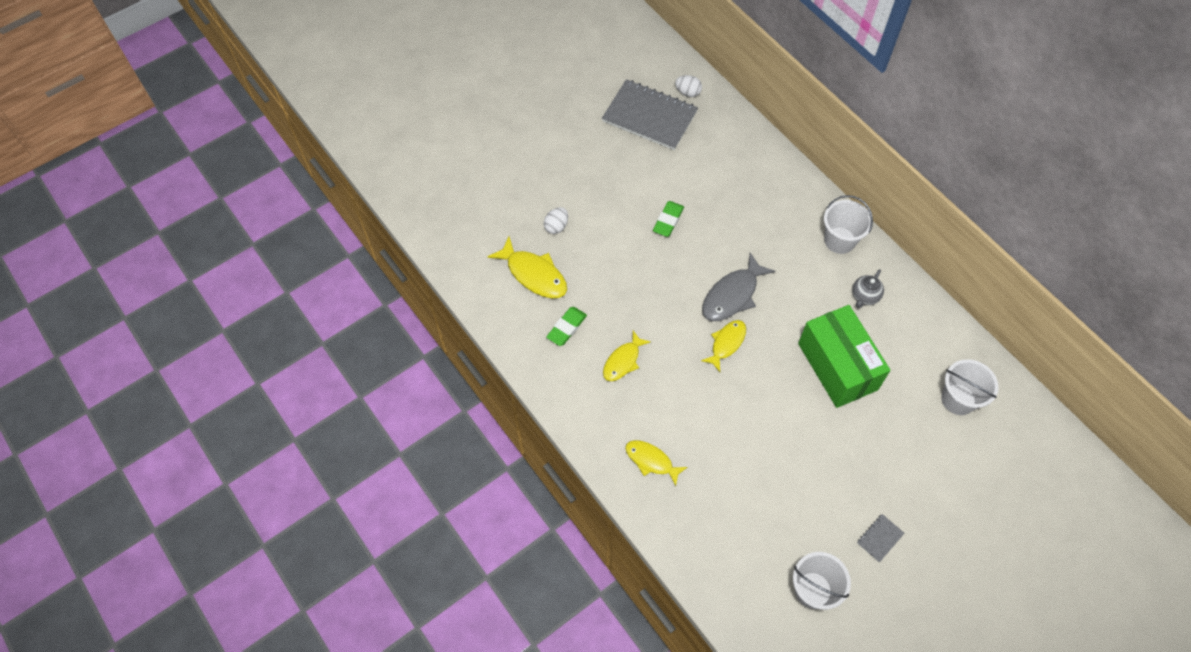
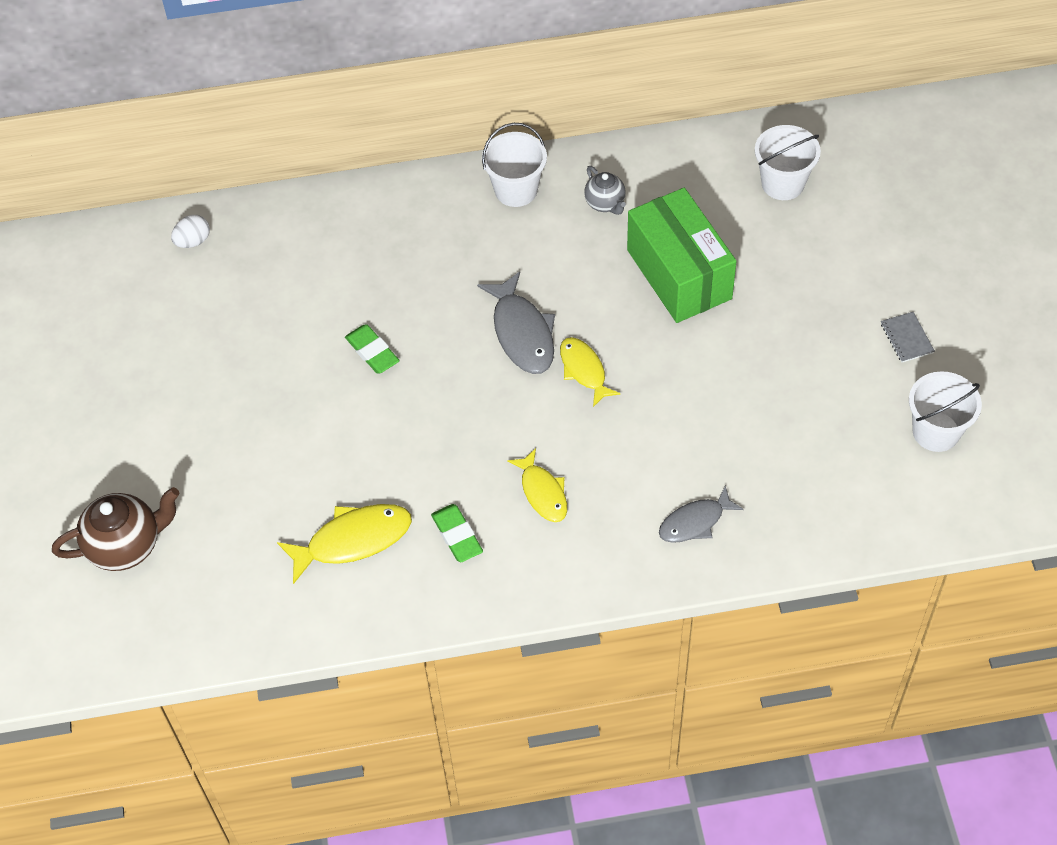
camera: 60 degrees left, 5 degrees down
white egg [544,207,568,234] -> none
grey notebook [602,79,698,150] -> none
yellow fish [625,440,688,486] -> grey fish [659,485,744,543]
green box [798,305,891,408] -> green box turned 60 degrees clockwise [627,188,737,323]
none -> brown teapot [52,487,180,571]

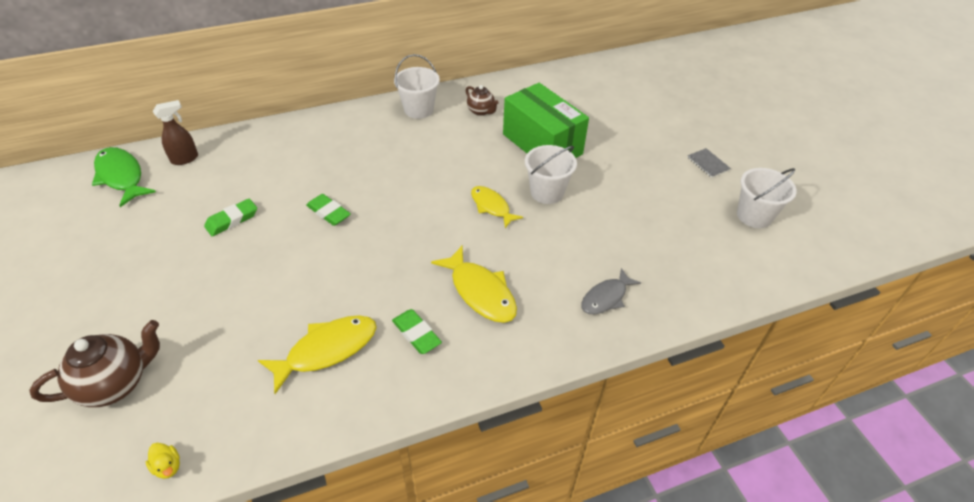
camera: 15 degrees left, 10 degrees down
white egg [171,215,210,248] -> brown spray bottle [153,100,198,165]
grey fish [477,272,555,374] -> none
yellow fish [507,448,567,522] -> yellow fish [431,246,517,323], size x1.51
grey teapot [584,166,626,215] -> brown teapot [466,85,499,116]
white bucket [755,125,821,200] -> white bucket moved to [525,145,577,204]
none -> green fish [92,147,156,207]
none -> yellow duck [146,443,180,479]
none -> green eraser [204,199,257,236]

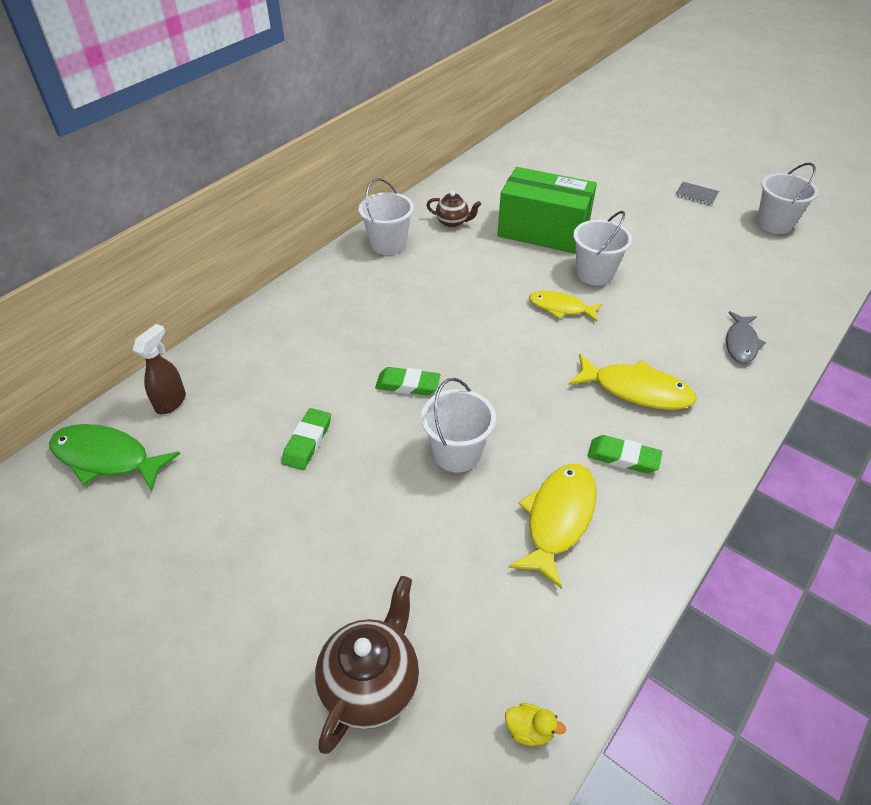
camera: 30 degrees left, 0 degrees up
none -> white bucket [421,378,496,473]

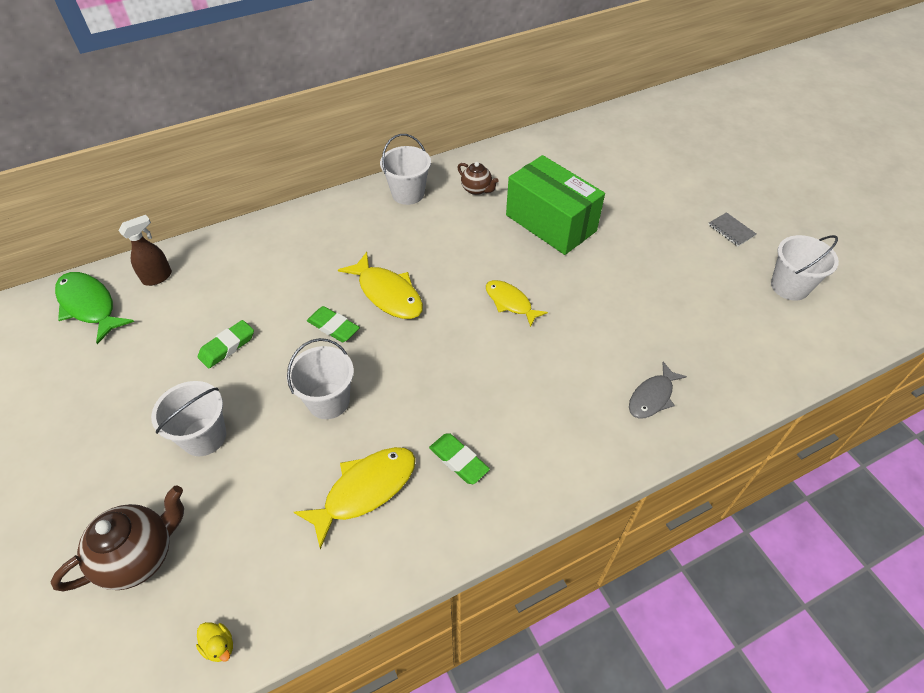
camera: 25 degrees right, 5 degrees up
yellow fish [568,354,697,410] -> yellow fish moved to [338,252,423,319]
white bucket [573,211,632,286] -> white bucket moved to [151,381,226,456]

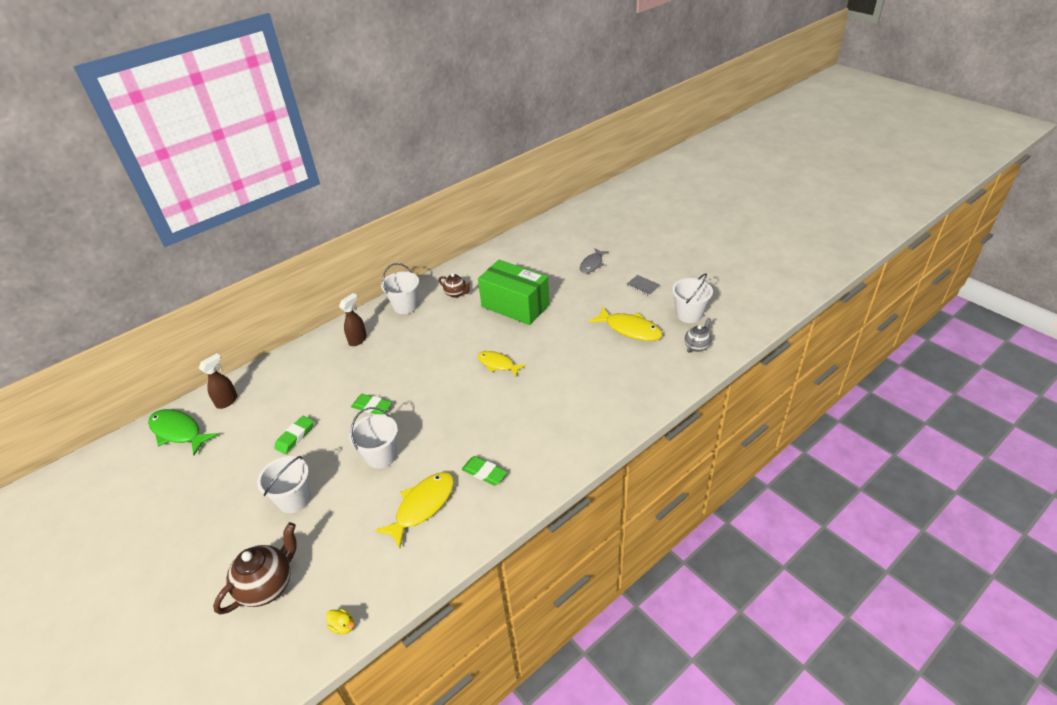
camera: 10 degrees left, 10 degrees down
yellow fish [338,252,423,319] -> yellow fish moved to [589,306,663,341]
grey fish [629,362,687,419] -> grey fish moved to [580,248,609,273]
none -> brown spray bottle [339,293,367,346]
none -> grey teapot [684,318,712,353]

